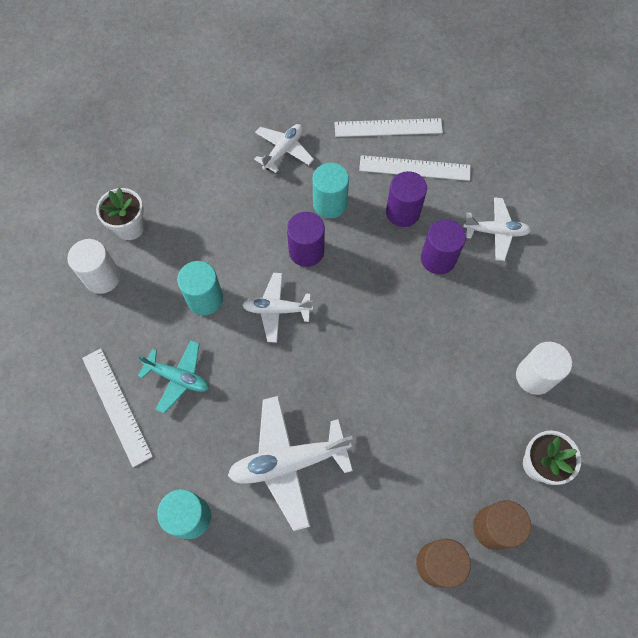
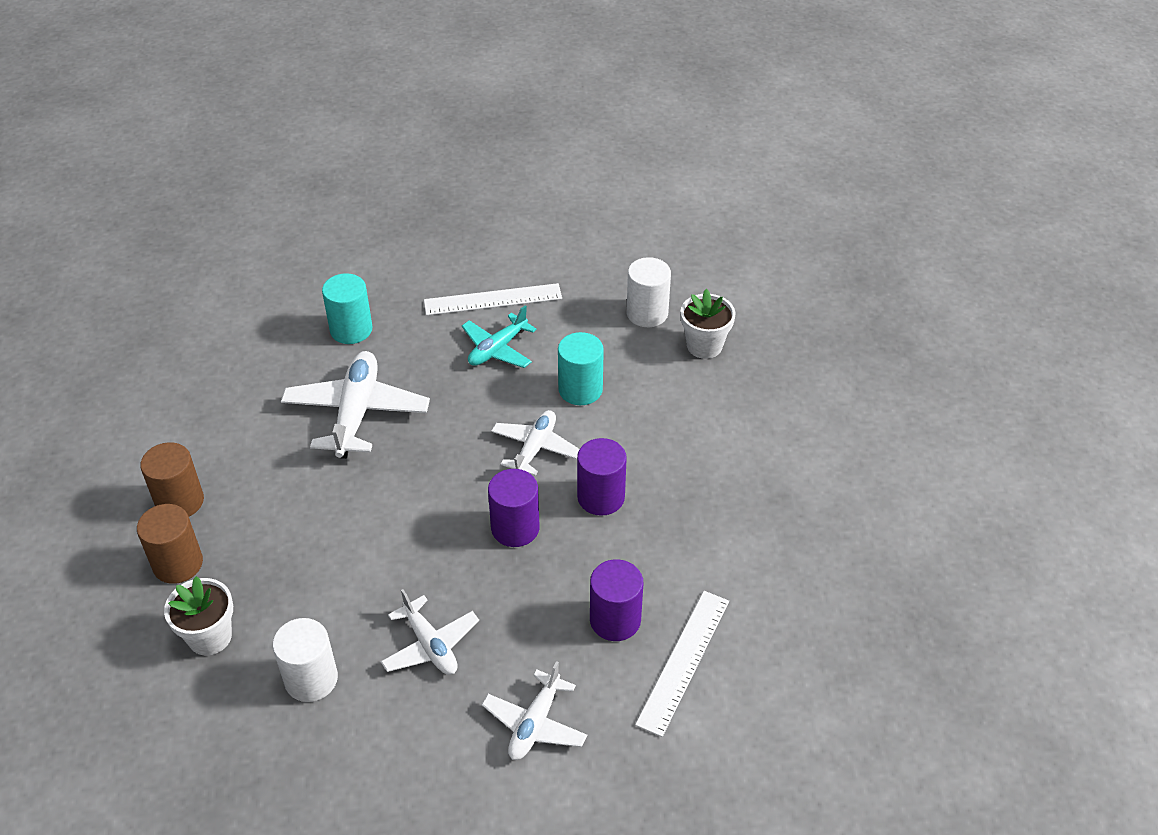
camera: 110 degrees right, 20 degrees down
white plane [254,124,314,173] -> white plane moved to [381,589,479,675]
turquoise cylinder [313,163,349,219] -> none
white ruler [335,118,443,137] -> none
purple cylinder [421,219,466,274] -> purple cylinder moved to [488,469,540,547]

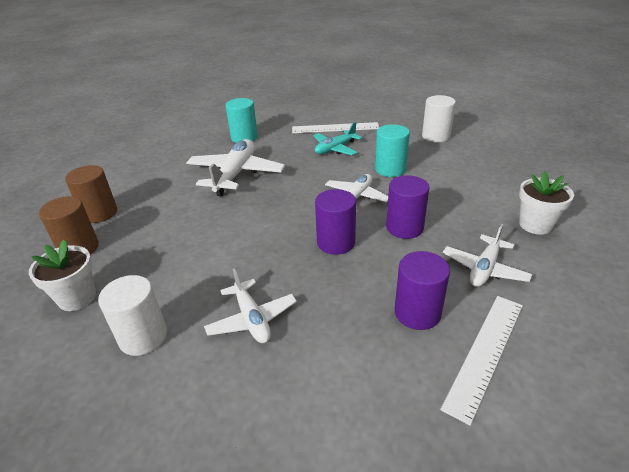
camera: 10 degrees right, 10 degrees down
white plane [482,661,587,760] -> white plane moved to [443,224,532,287]
white flower pot [681,289,736,359] -> white flower pot moved to [519,171,574,234]

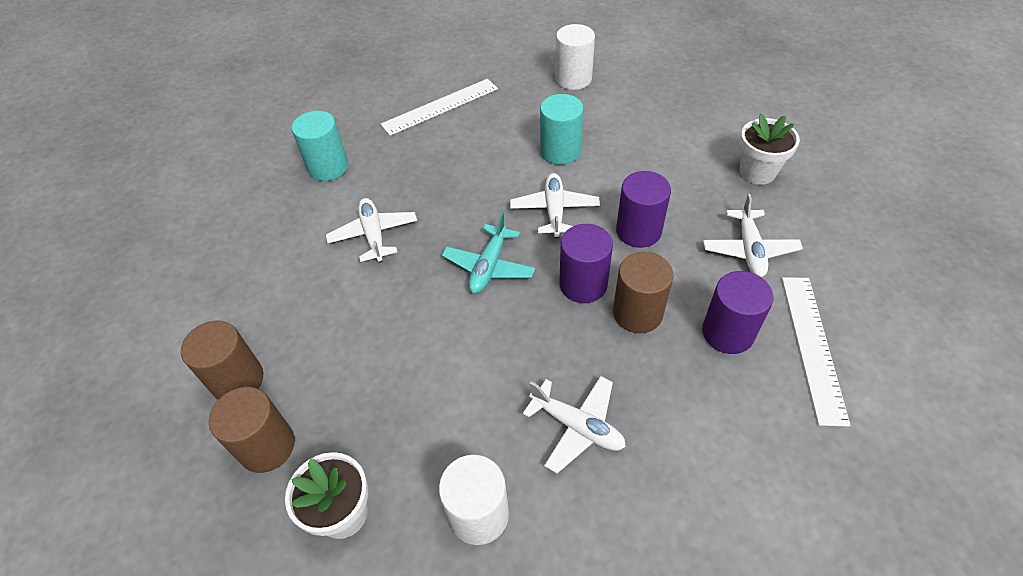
camera: 30 degrees left, 15 degrees up
white plane [186,139,285,196] -> white plane [326,198,417,262], size x0.62
turquoise plane [313,122,362,155] -> turquoise plane moved to [442,212,535,294]
none -> brown cylinder [613,252,674,333]

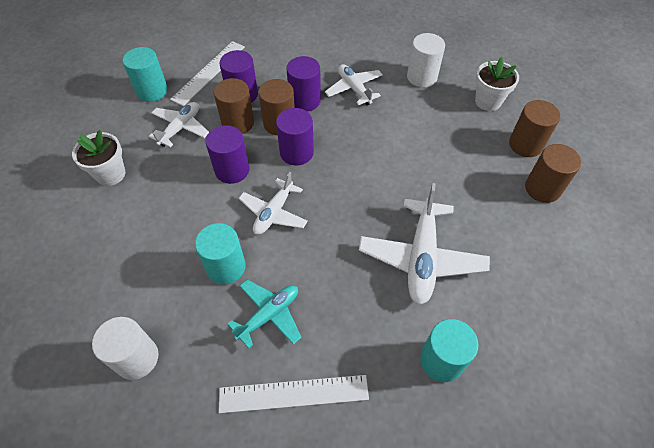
camera: 155 degrees left, 5 degrees up
white plane [326,198,417,262] -> white plane [359,183,490,305], size x1.61
turquoise plane [442,212,535,294] -> turquoise plane moved to [228,279,302,349]
none -> turquoise cylinder [122,47,168,102]
none -> brown cylinder [214,78,254,134]
none -> purple cylinder [286,56,321,112]

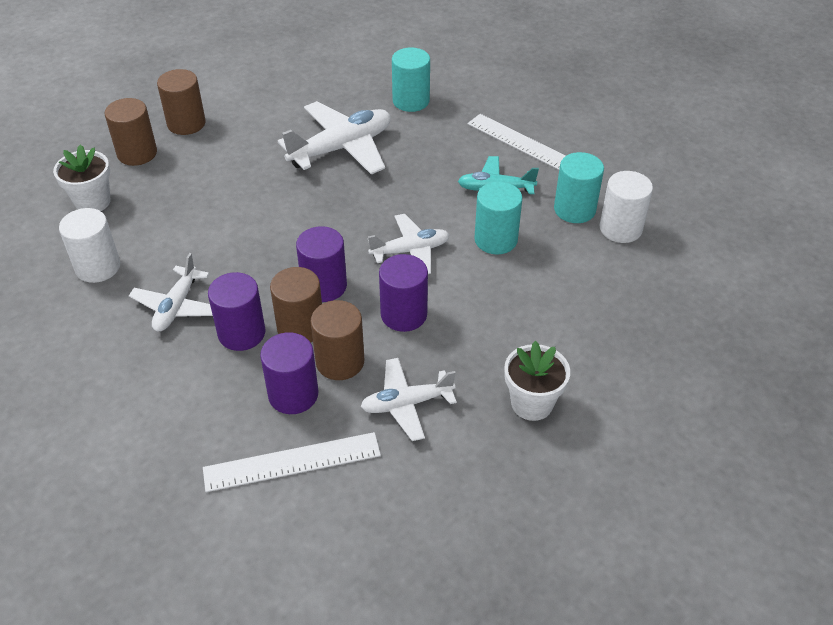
camera: 135 degrees left, 10 degrees down
turquoise cylinder [122,47,168,102] -> turquoise cylinder moved to [554,152,604,223]

